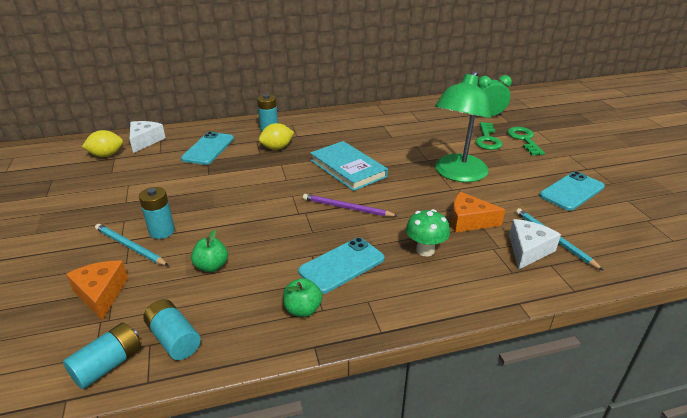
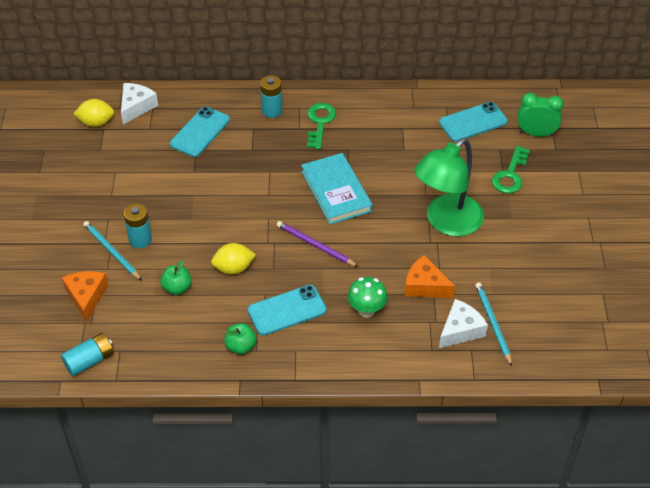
camera: 15 degrees right, 15 degrees up
turquoise battery [143,299,201,360] -> none
yellow lemon [259,123,294,150] -> yellow lemon moved to [211,243,256,275]
green key [507,127,545,155] -> green key moved to [307,103,336,149]
turquoise phone [539,171,605,211] -> turquoise phone moved to [439,102,508,141]

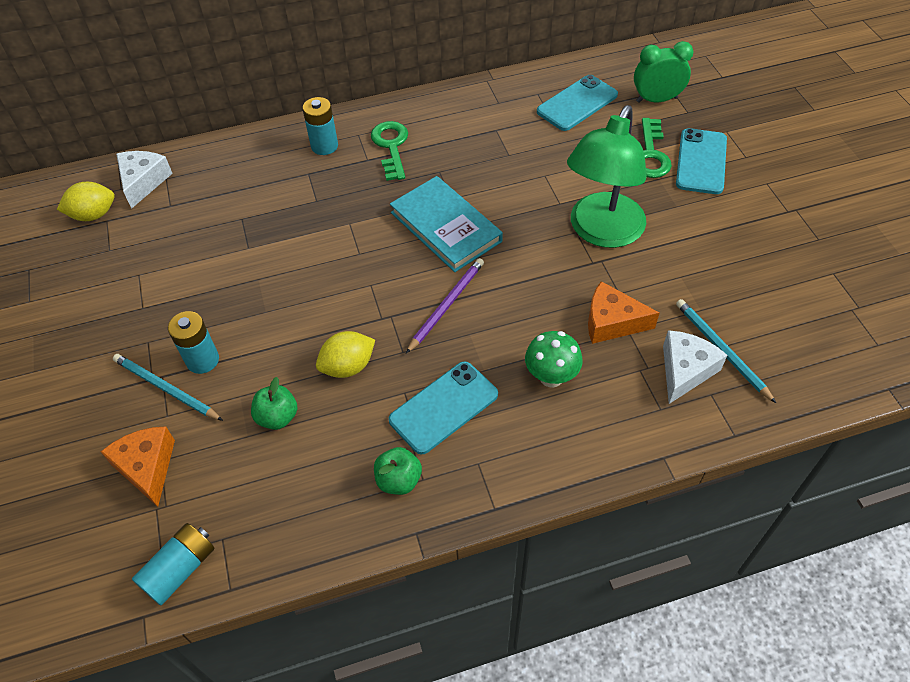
camera: 15 degrees left, 5 degrees up
turquoise phone [170,107,230,157] -> turquoise phone moved to [676,128,727,194]
purple pencil [277,221,359,267] -> purple pencil turned 105 degrees clockwise [406,258,484,353]

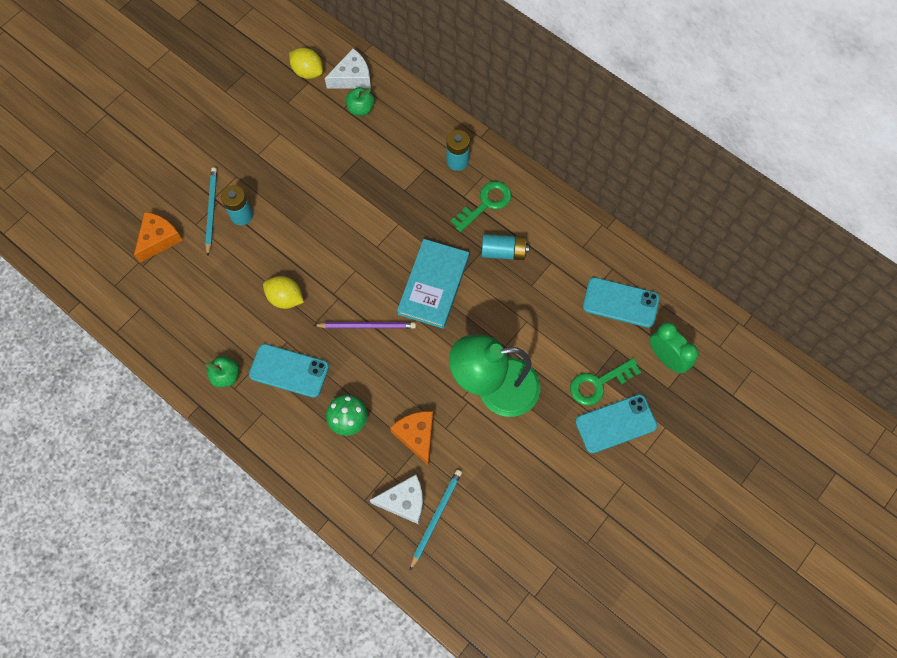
camera: 55 degrees right, 15 degrees up
turquoise battery [132,523,215,605] -> turquoise battery moved to [481,234,529,260]
green apple [251,377,297,430] -> green apple moved to [346,87,374,116]

